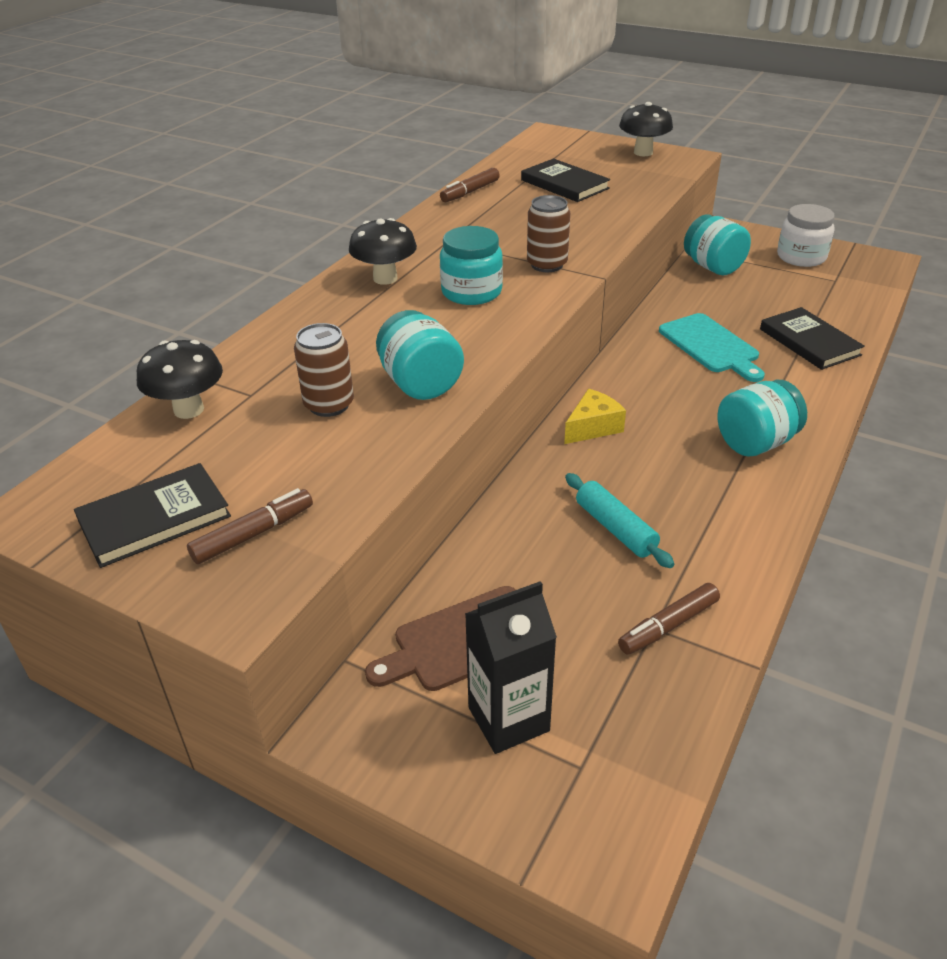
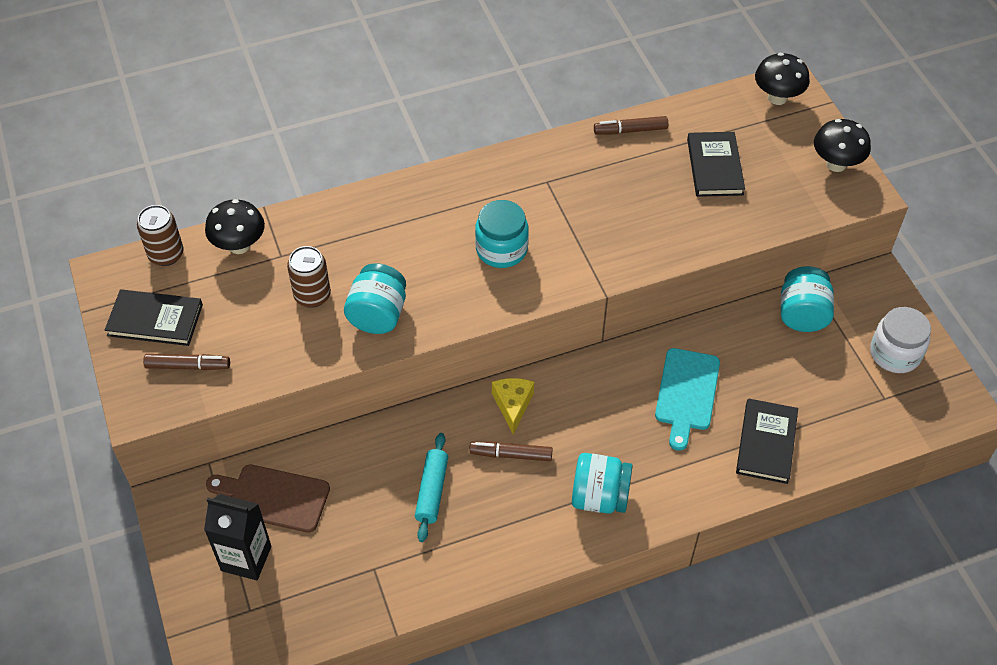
camera: 40 degrees right, 15 degrees up
black mushroom [349,218,417,285] -> black mushroom moved to [755,53,810,105]
brown can [527,195,570,272] -> brown can moved to [137,205,184,266]
yellow cheese [564,389,626,444] -> yellow cheese turned 90 degrees counterclockwise [492,378,534,435]
brown marker [618,583,720,655] -> brown marker moved to [469,442,553,461]

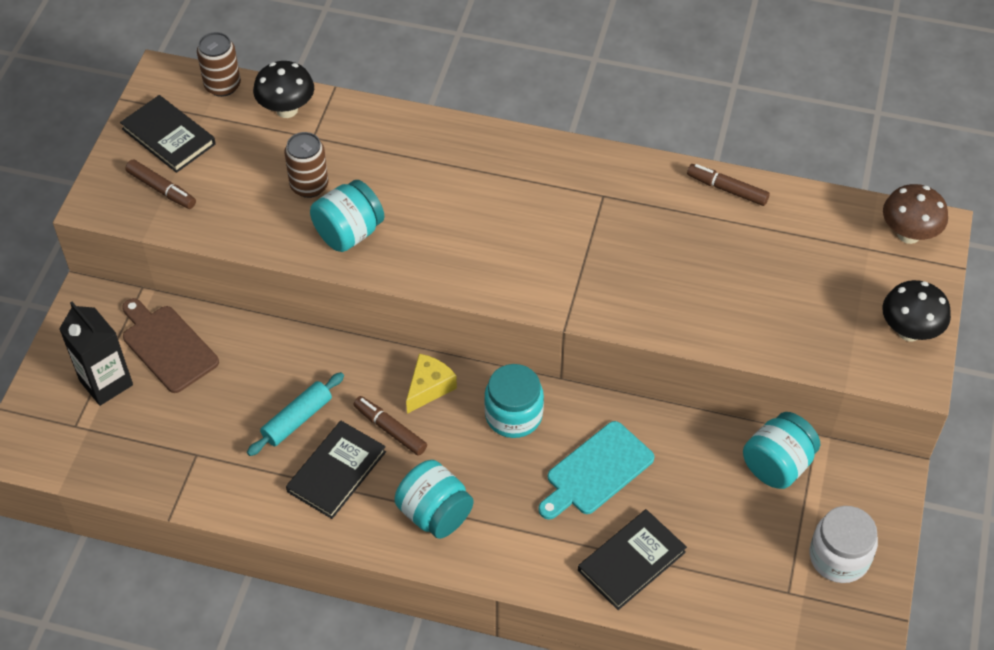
camera: 35 degrees right, 0 degrees up
turquoise jar [475,200,529,268] -> turquoise jar moved to [484,364,544,438]
black book [687,132,745,197] -> black book moved to [286,421,386,519]
black mushroom [755,53,810,105] -> brown mushroom [883,184,948,244]

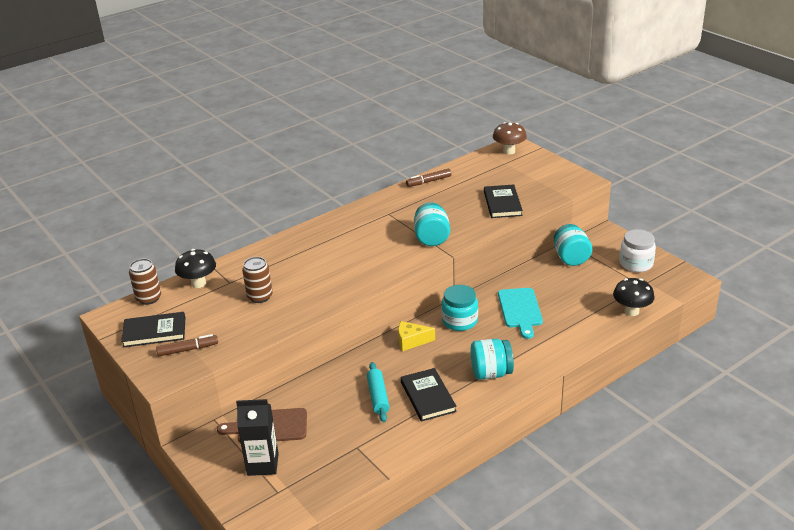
camera: 50 degrees left, 20 degrees down
turquoise jar [310,180,384,252] -> turquoise jar moved to [414,202,450,246]
brown marker [354,396,427,456] -> none
yellow cheese [406,354,457,414] -> yellow cheese turned 75 degrees counterclockwise [398,321,435,351]
black book [578,509,687,610] -> black book moved to [484,184,523,218]
black mushroom [882,280,951,342] -> black mushroom moved to [613,278,655,316]

